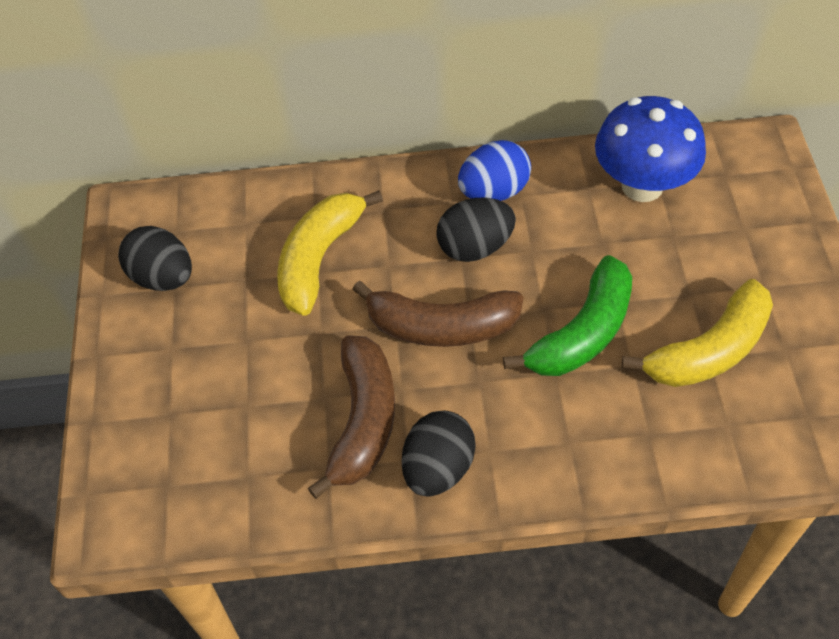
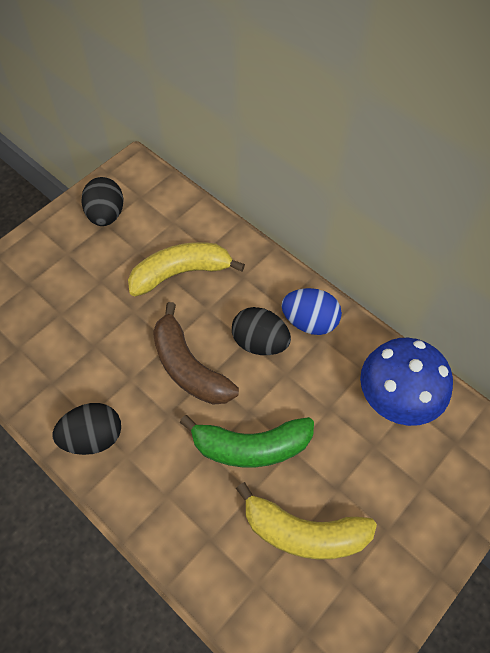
camera: 45 degrees right, 5 degrees up
brown banana [308,335,395,499] -> none

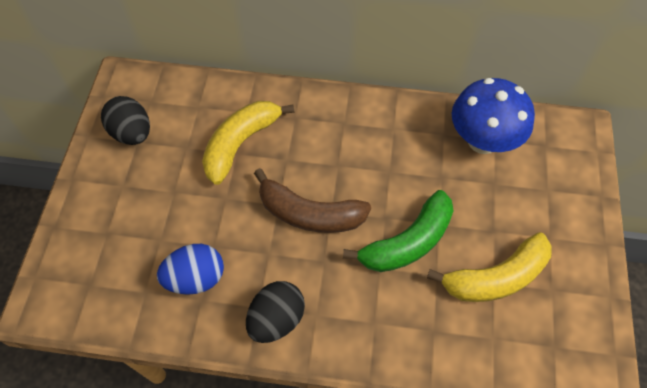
camera: 35 degrees left, 0 degrees up
black egg [232,307,291,355] -> none
blue egg [281,288,342,335] -> blue egg moved to [157,244,224,295]

